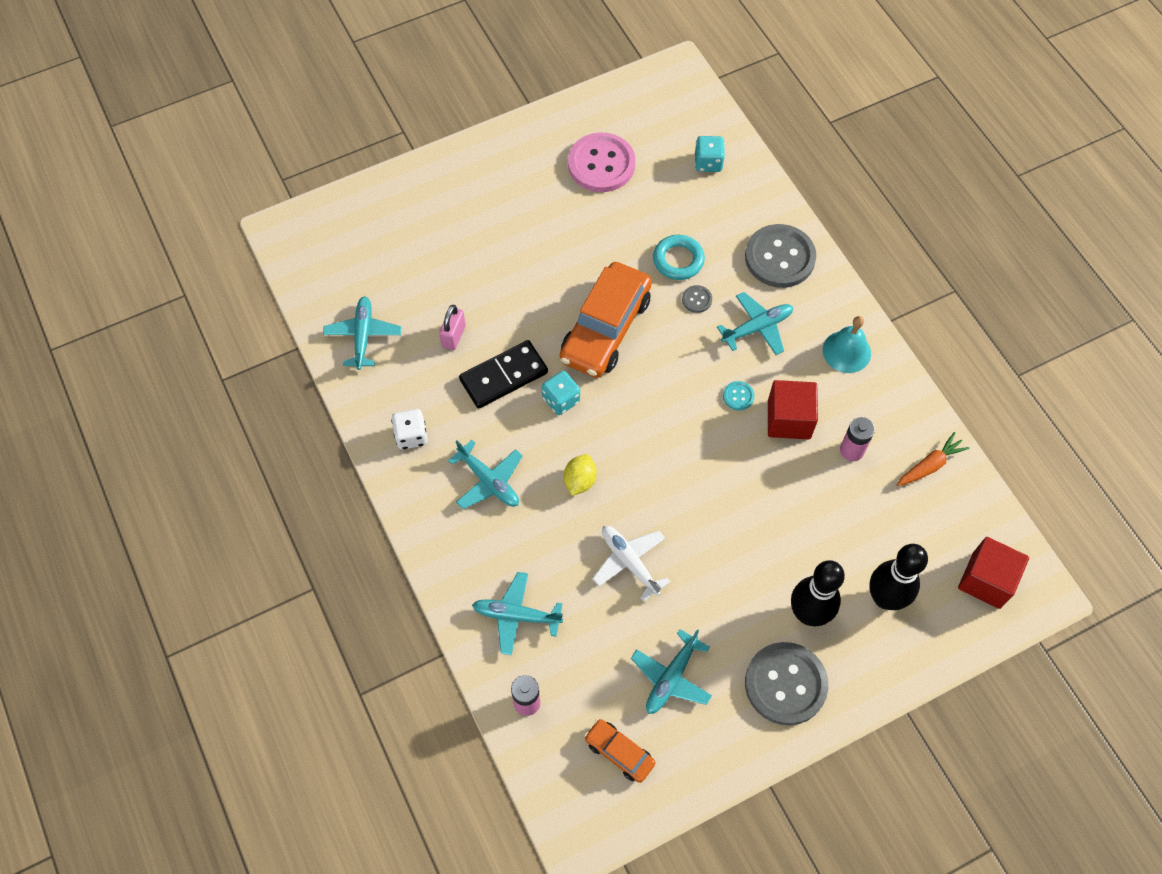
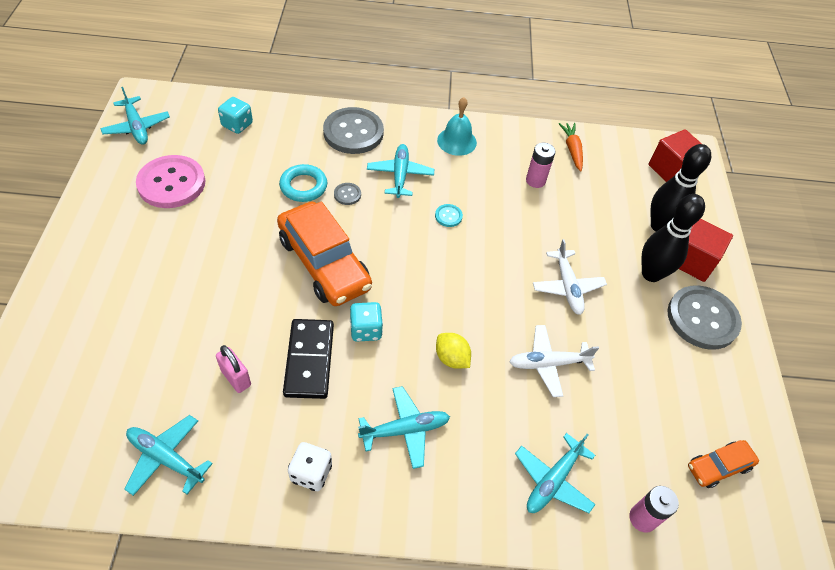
camera: 65 degrees left, 10 degrees down
turquoise plane [631,629,712,714] -> turquoise plane moved to [100,87,170,145]
red cube [768,380,818,439] -> red cube moved to [679,219,733,282]
none -> white plane [533,239,607,315]

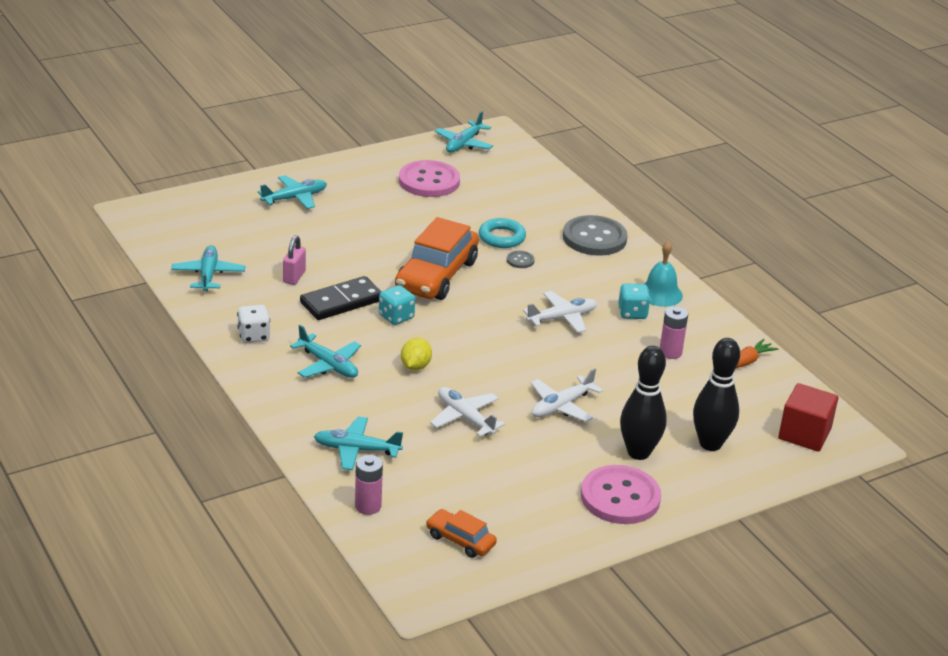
camera: 60 degrees right, 20 degrees down
turquoise dice [218,97,253,134] -> turquoise dice moved to [618,283,651,319]
turquoise plane [367,144,434,198] -> turquoise plane moved to [258,175,327,209]
turquoise button [435,204,463,227] -> white plane [523,291,597,333]
grey button [667,285,742,350] -> pink button [581,465,661,524]
red cube [679,219,733,282] -> none

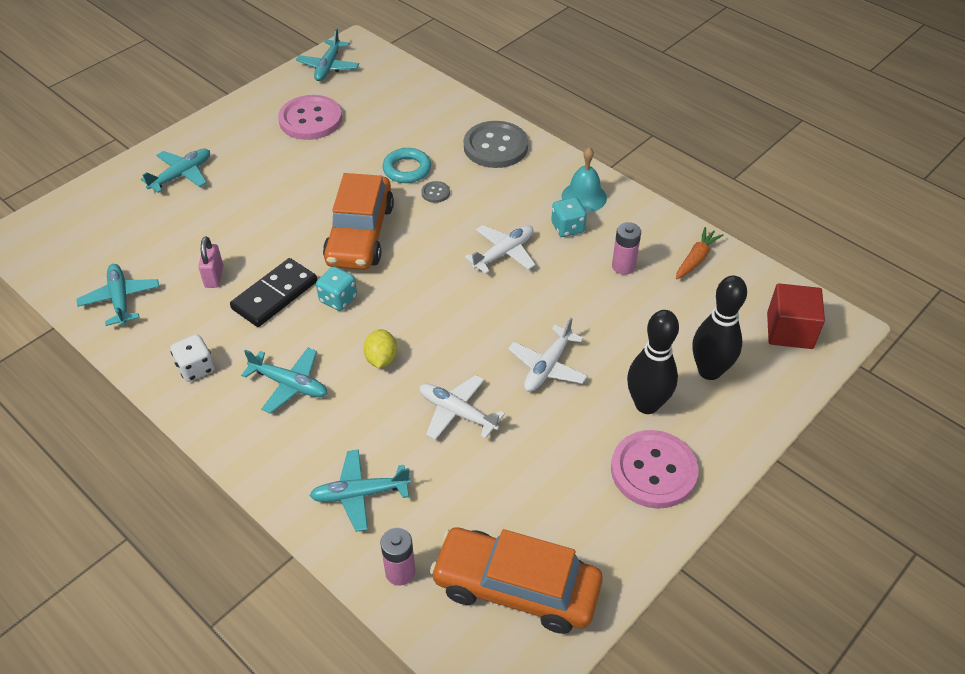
camera: 15 degrees left, 15 degrees up
orange car [426,509,497,558] -> orange car [430,527,603,634], size x2.01

